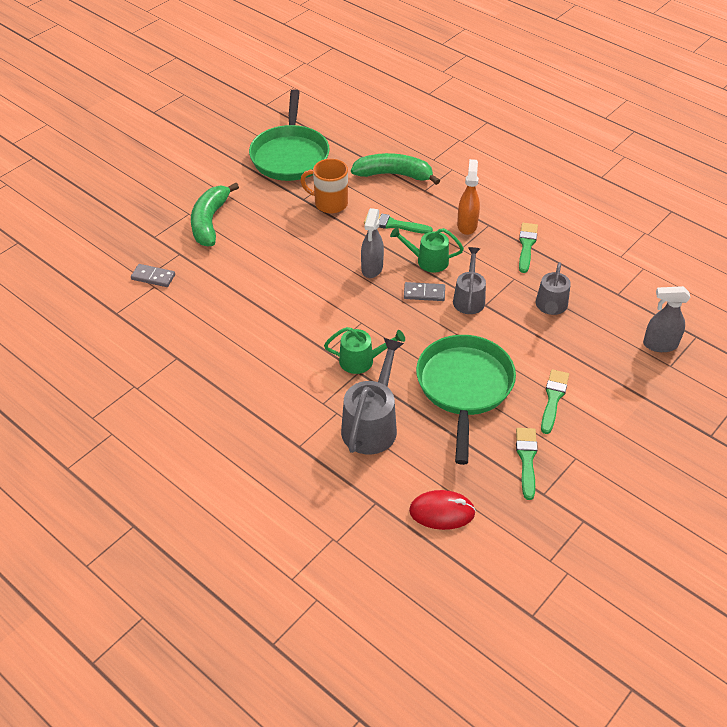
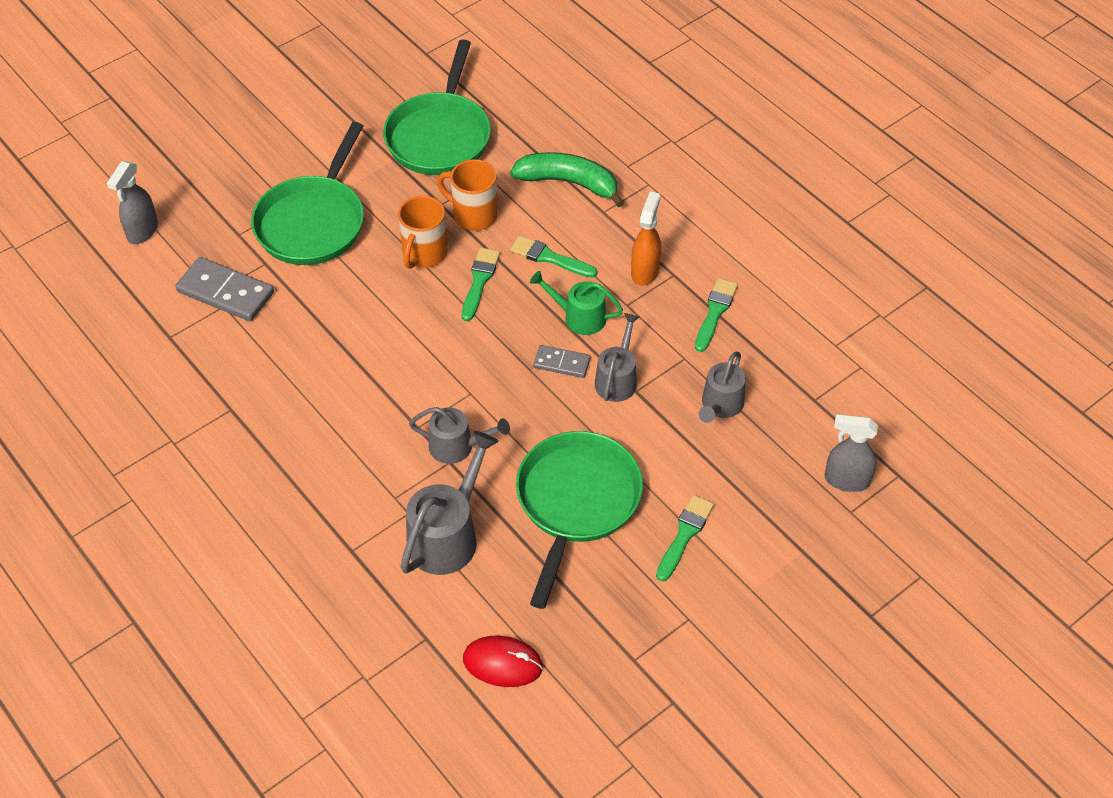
camera: 10 degrees right, 5 degrees up
grey domino [131,264,175,287] -> grey domino [176,257,274,321], size x1.74
green banana [191,183,239,246] -> green pan [251,122,364,265]
green watering can [324,327,405,374] -> grey watering can [409,407,510,464]
grey spray bottle [361,208,384,278] -> grey spray bottle moved to [107,161,158,244]
green brush [516,428,538,500] -> green brush moved to [462,248,500,321]
none -> orange mug [398,196,448,269]

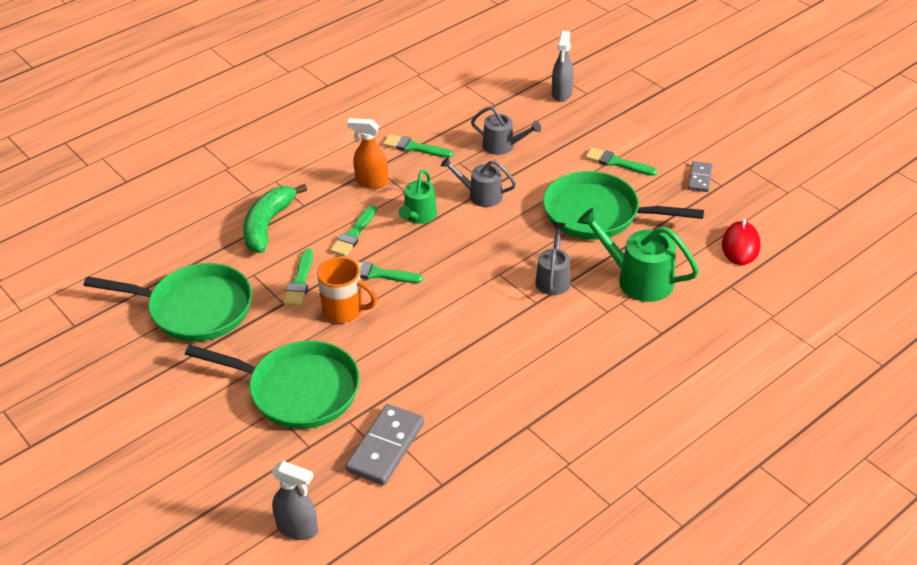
camera: 90 degrees left, 10 degrees down
grey watering can [401,431,499,575] -> green watering can [577,208,699,302]
orange mug [437,159,498,231] -> green brush [283,248,313,306]
grey domino [533,345,590,378] -> grey domino moved to [688,161,713,192]

